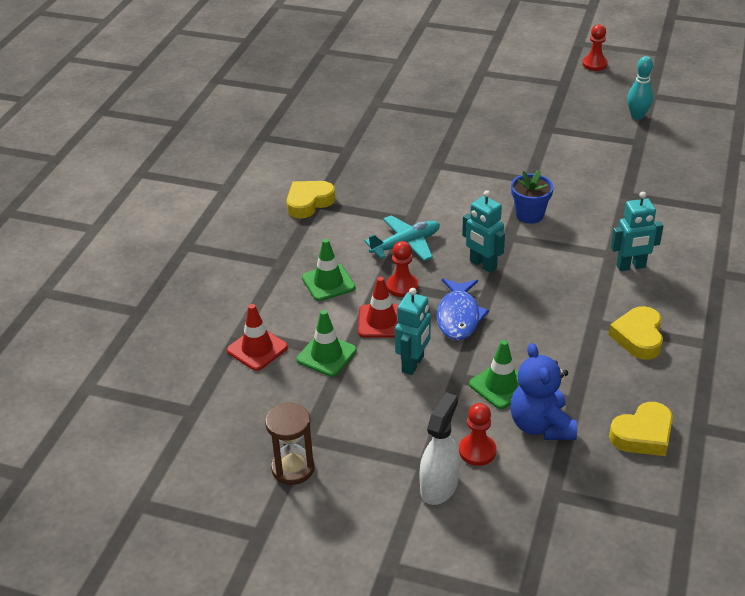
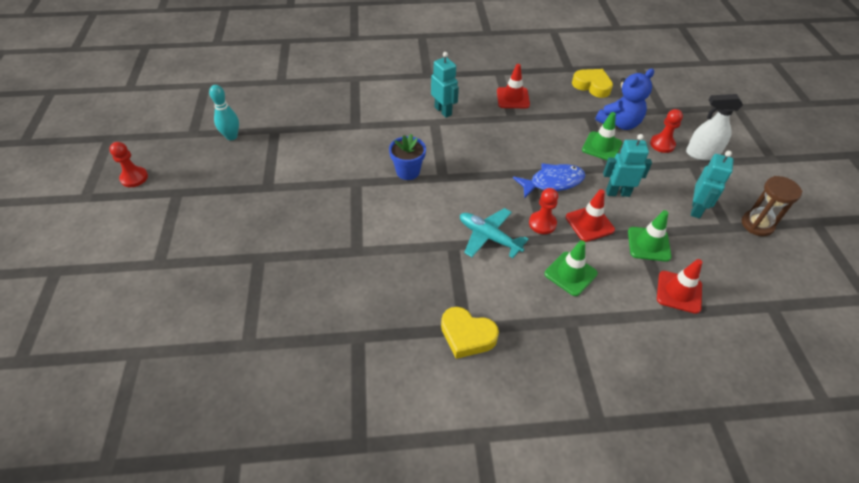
camera: 115 degrees left, 10 degrees up
turquoise robot [462,190,505,273] -> turquoise robot moved to [691,151,734,218]
yellow heart [609,306,663,360] -> red traffic cone [497,64,530,108]

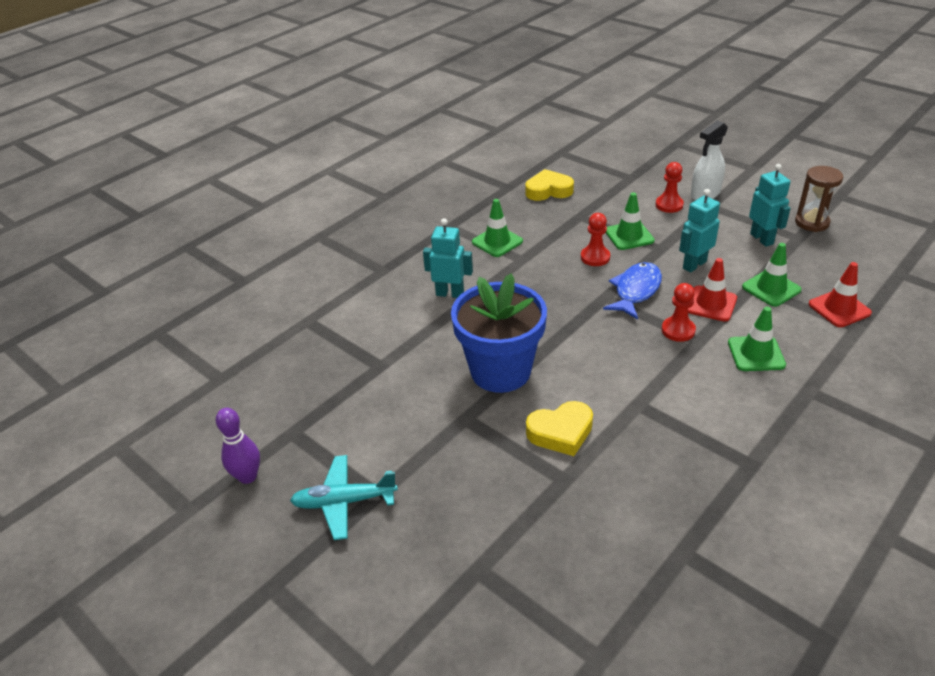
camera: 40 degrees left, 10 degrees down
red pawn [109,142,148,187] -> red pawn moved to [581,213,610,266]
turquoise bowling pin [209,85,239,140] -> purple bowling pin [216,408,260,484]
blue flower pot [389,134,426,180] -> blue flower pot [451,273,547,393], size x1.88
yellow heart [441,307,499,359] -> yellow heart moved to [526,401,593,456]
turquoise plane [460,208,529,258] -> turquoise plane moved to [290,455,398,540]
red traffic cone [497,64,530,108] -> green traffic cone [472,199,523,257]
blue teddy bear [595,68,654,130] -> none

